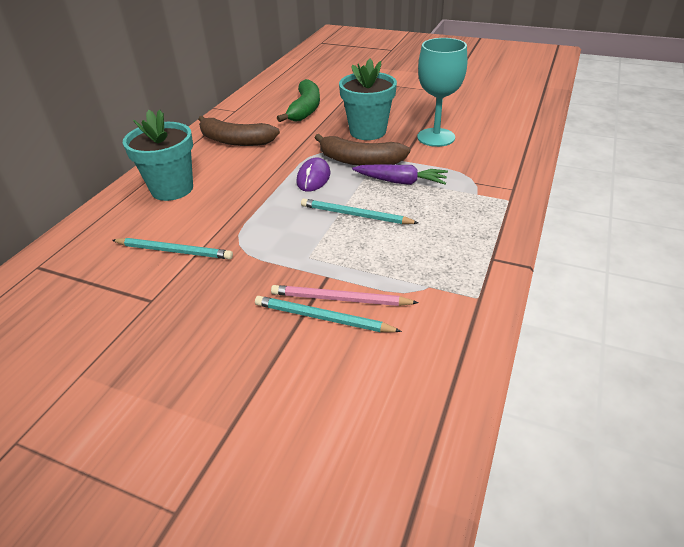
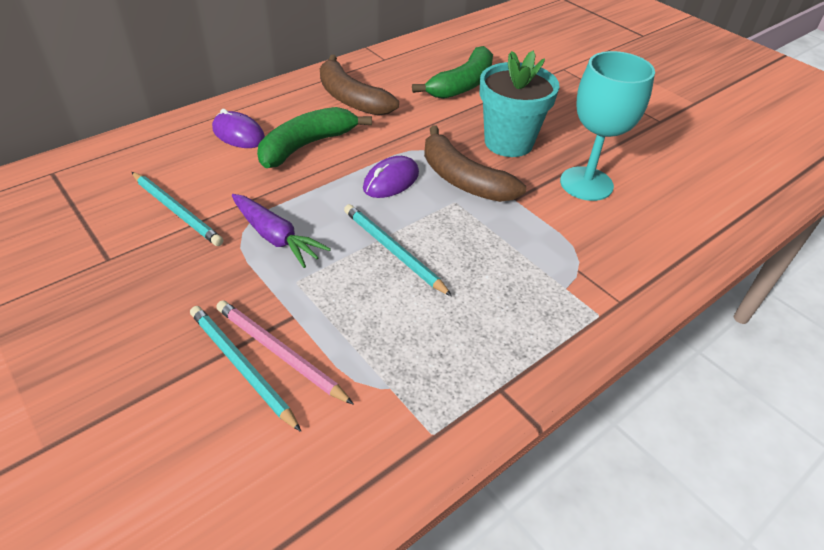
camera: 25 degrees right, 5 degrees up
turquoise flower pot [123,110,193,201] -> purple mouse [212,109,265,148]
purple carrot [352,165,448,185] -> purple carrot moved to [232,194,331,268]
none -> green banana [257,107,372,168]

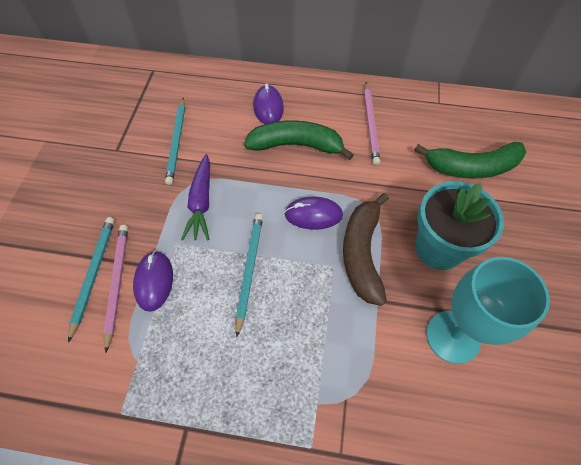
camera: 50 degrees right, 15 degrees up
brown banana [320,55,399,116] -> pink pencil [364,82,380,165]
none -> purple mouse [133,251,173,312]

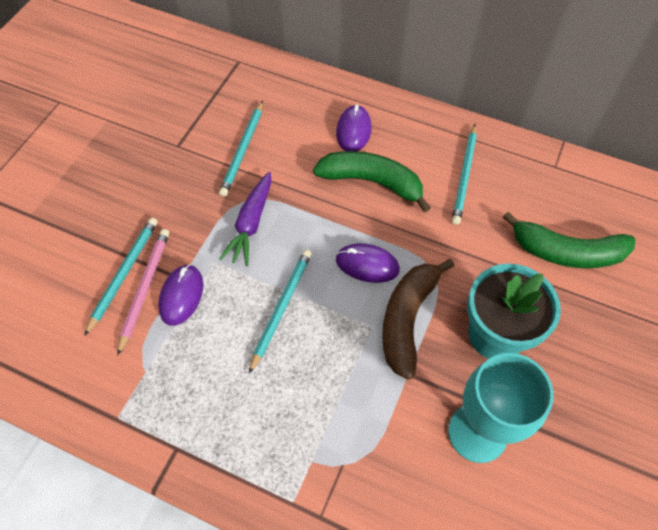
camera: 15 degrees right, 0 degrees up
pink pencil [364,82,380,165] -> turquoise pencil [452,124,477,225]

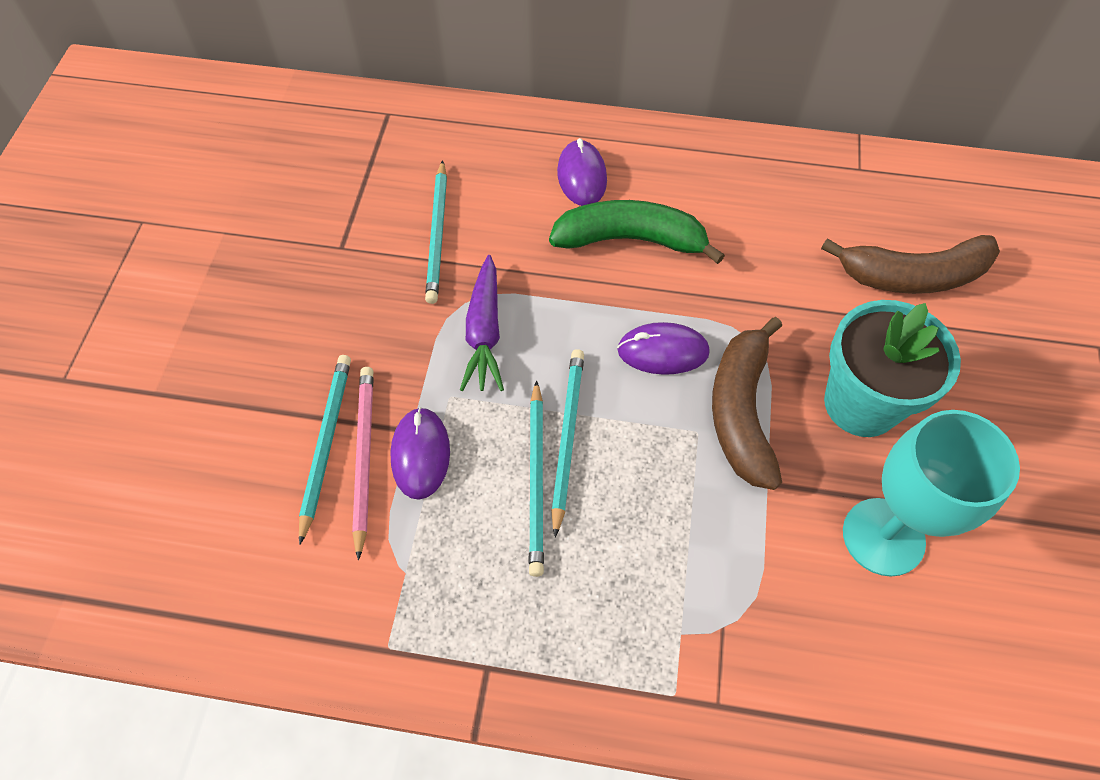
camera: 15 degrees left, 0 degrees up
turquoise pencil [452,124,477,225] -> turquoise pencil moved to [529,380,544,577]
green banana [503,211,636,268] -> brown banana [821,235,1000,294]

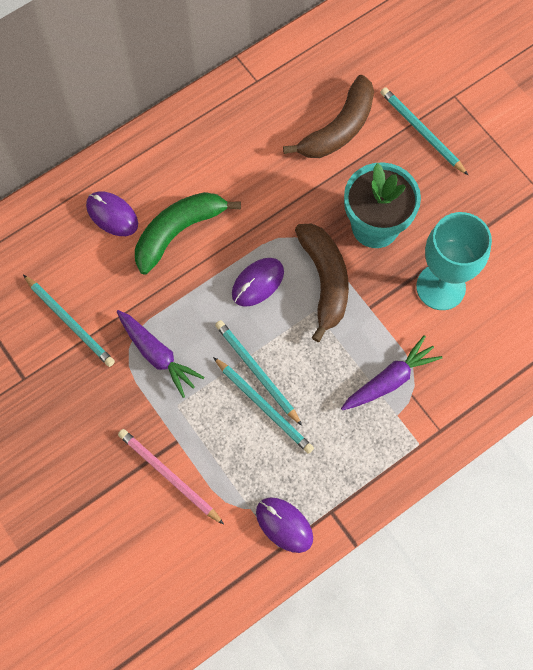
camera: 45 degrees left, 10 degrees up
turquoise pencil [299,355,351,545] -> turquoise pencil moved to [380,87,468,175]
purple mouse [390,407,450,500] -> purple mouse moved to [256,498,313,553]
brown banana [712,317,782,490] -> brown banana turned 150 degrees counterclockwise [295,223,349,342]
none -> purple carrot [341,335,443,410]

